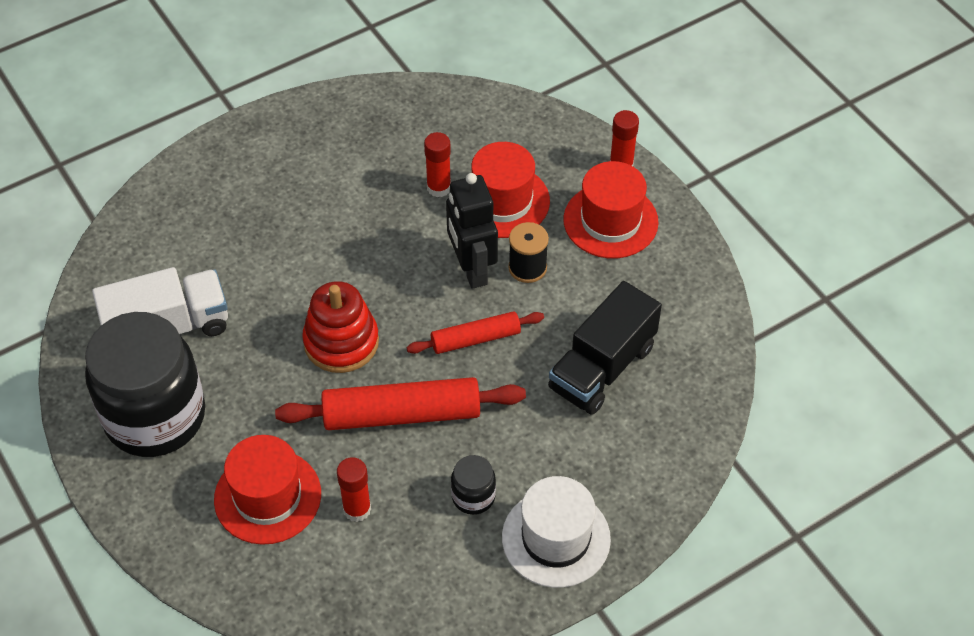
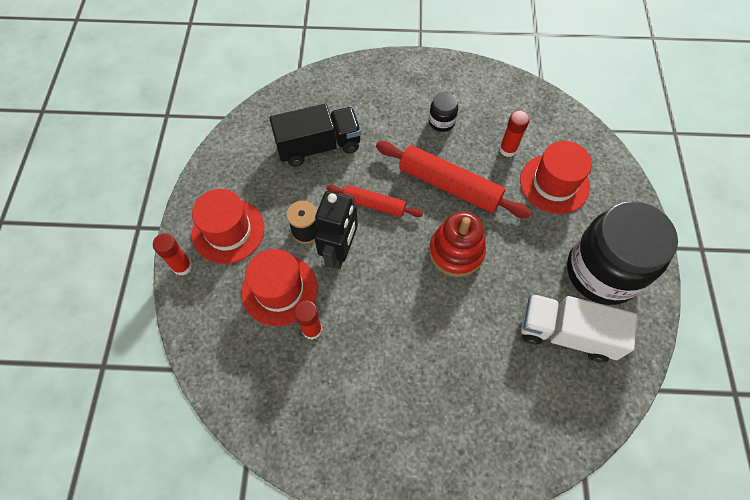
camera: 145 degrees left, 10 degrees up
white hat [502,476,611,588] -> none

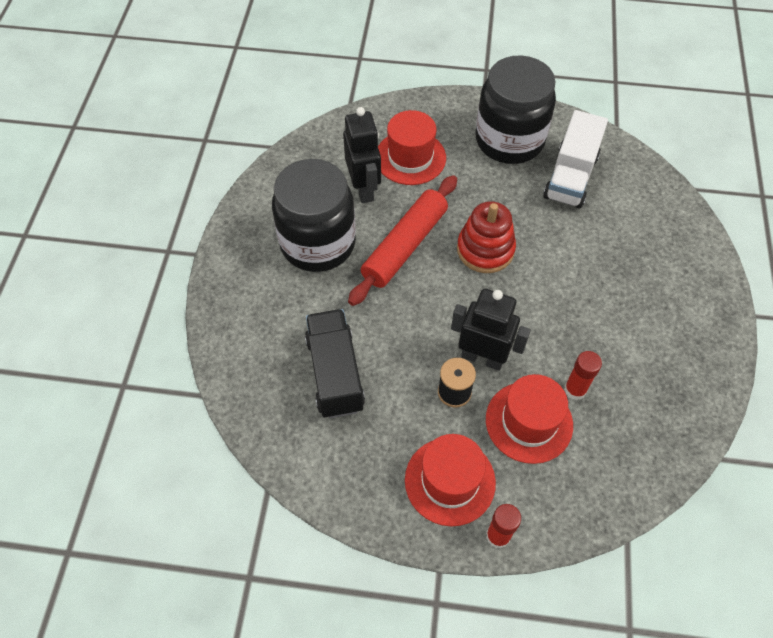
camera: 85 degrees left, 5 degrees down
red rolling pin [326,185,423,217] -> none
black jar [429,92,458,132] -> black jar [272,159,356,272], size x2.43
red glue stick [499,110,530,157] -> black robot [343,107,381,203]

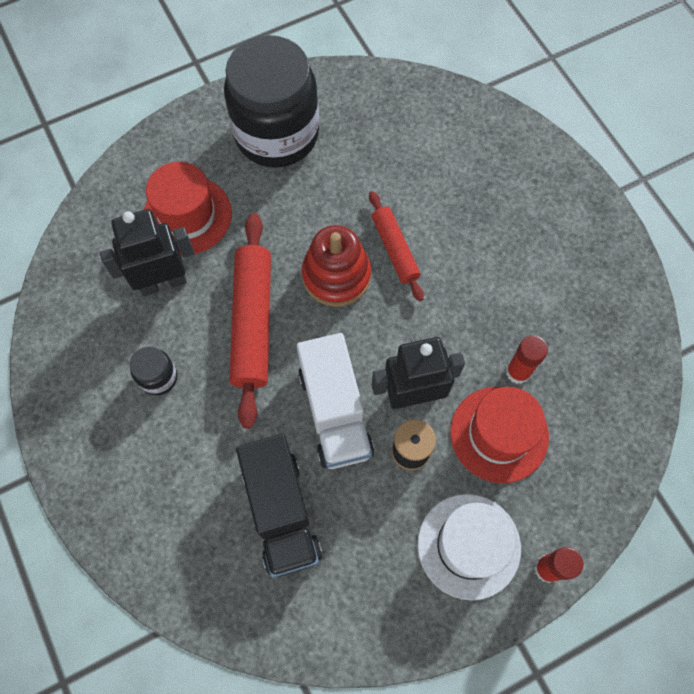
camera: 35 degrees left, 10 degrees up
black jar [272,159,356,272] -> black jar [130,346,177,395], size x0.41
black truck [305,309,365,418] -> black truck turned 150 degrees counterclockwise [236,434,322,578]
black robot [343,107,381,203] -> black robot turned 60 degrees counterclockwise [100,209,194,296]
red hat [405,434,496,526] -> white hat [417,494,521,600]
white truck [543,110,608,208] -> white truck moved to [297,333,374,469]
none -> red rolling pin [369,191,424,301]

